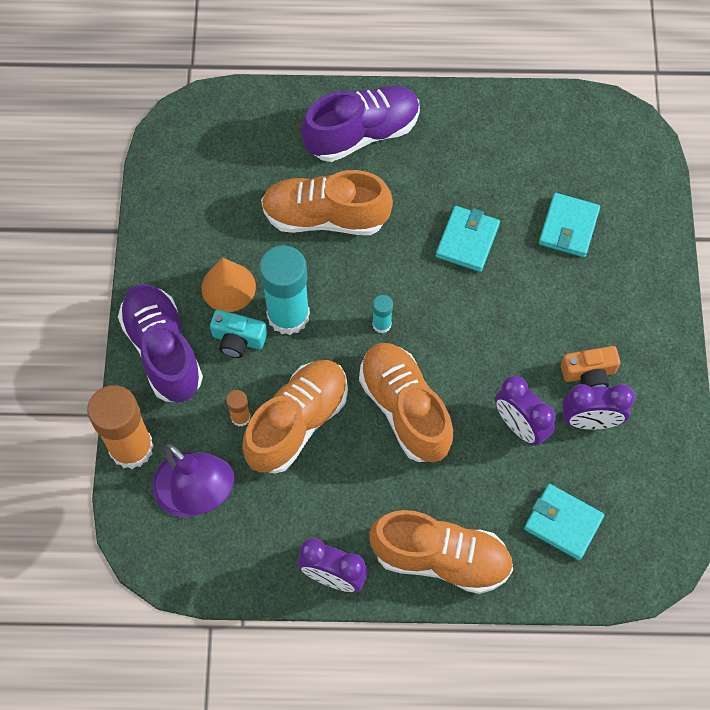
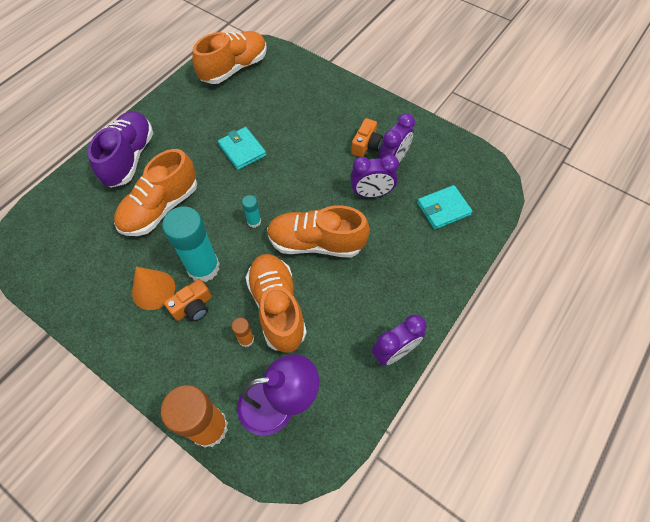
camera: 55 degrees left, 5 degrees down
purple shoe [118,284,203,402] -> none
turquoise camera [210,310,267,358] -> orange camera [164,279,212,322]
orange shoe [369,510,513,594] -> orange shoe moved to [192,31,267,84]
turquoise wallet [539,193,600,257] -> none

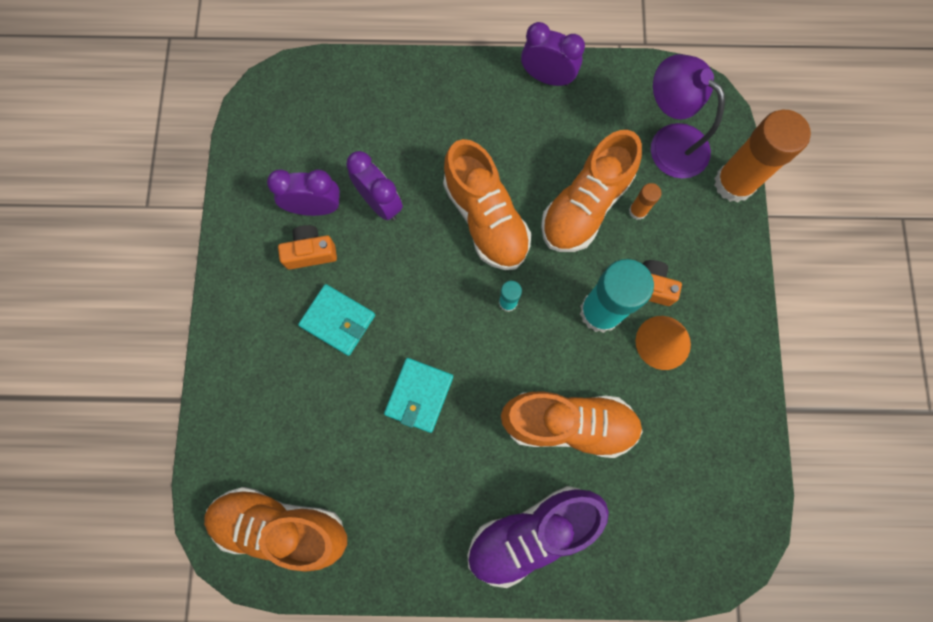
camera: 125 degrees left, 15 degrees up
turquoise wallet [417,185,473,229] -> turquoise wallet moved to [298,284,375,356]

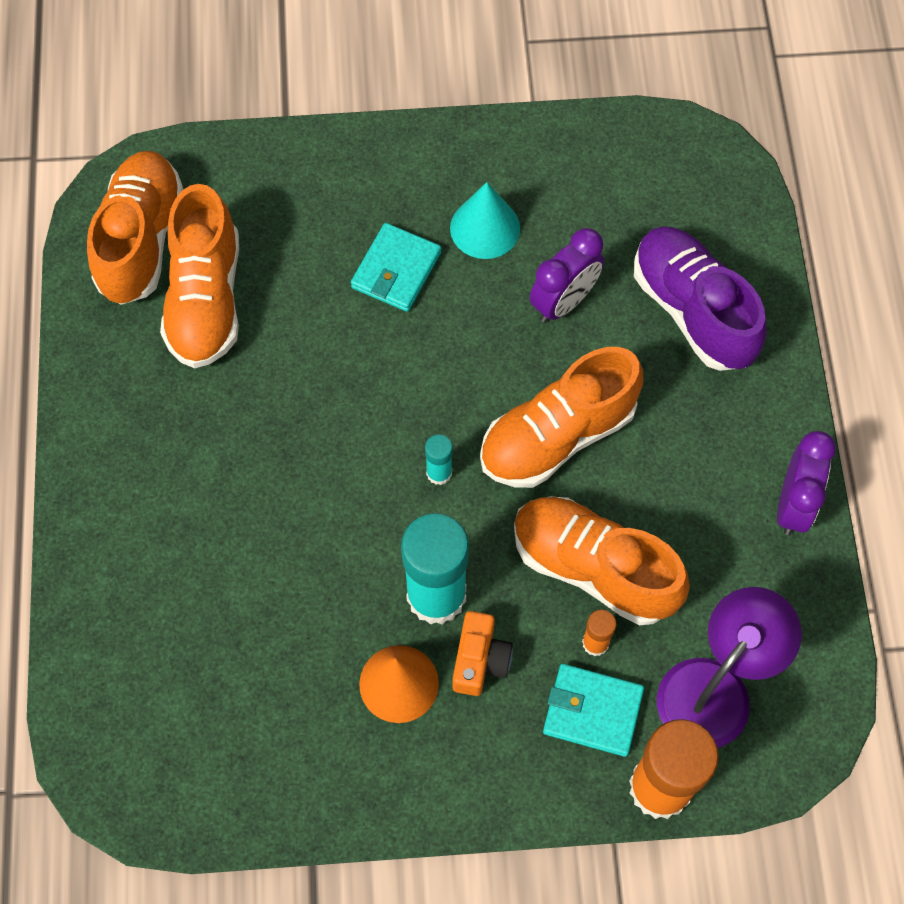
camera: 85 degrees right, 10 degrees down
purple clock [267,169,340,216] -> none
orange camera [278,225,337,269] -> turquoise cone [450,182,520,259]
turquoise wallet [384,358,453,433] -> turquoise wallet moved to [543,664,644,757]
purple shoe [468,486,609,588] -> purple shoe moved to [634,226,767,371]
orange shoe [501,391,643,458] -> orange shoe moved to [160,184,239,368]

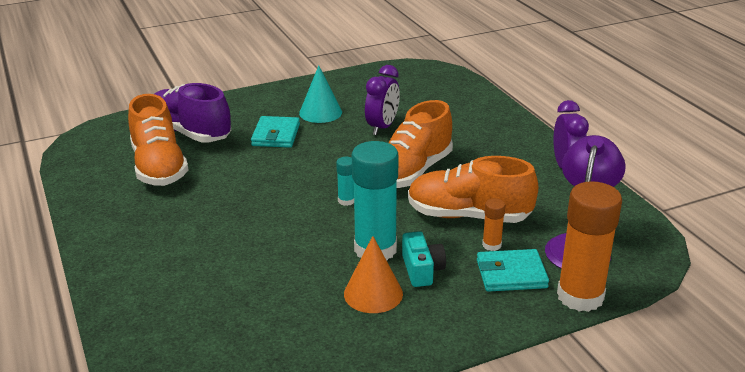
camera: 20 degrees left, 35 degrees down
orange shoe [87,151,184,305] -> none
orange camera [452,611,513,696] -> turquoise camera [402,231,446,287]
purple shoe [634,226,767,371] -> purple shoe moved to [154,83,231,142]

